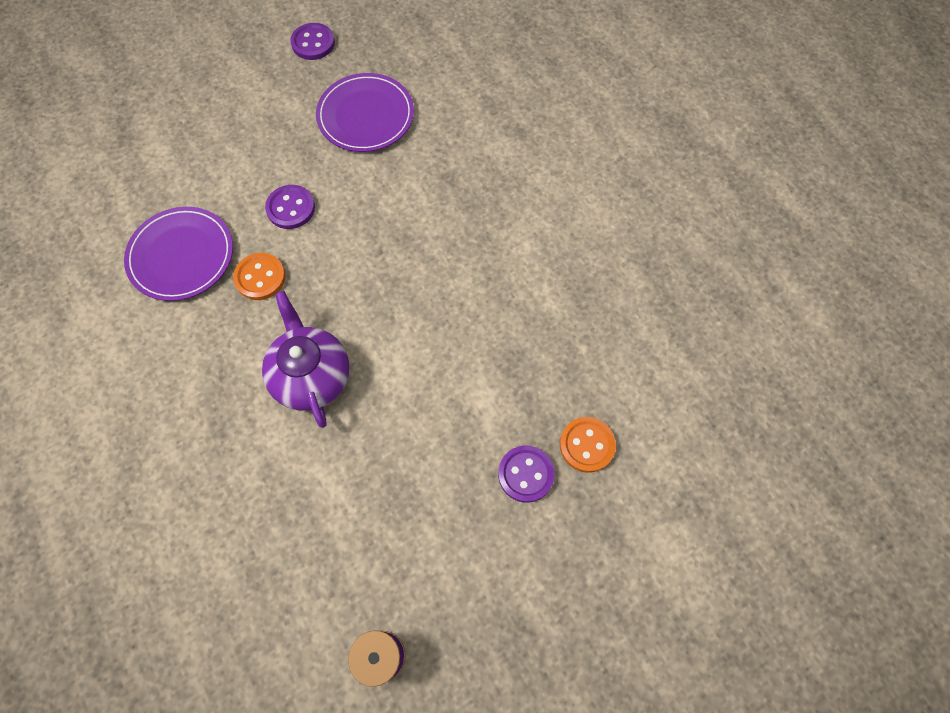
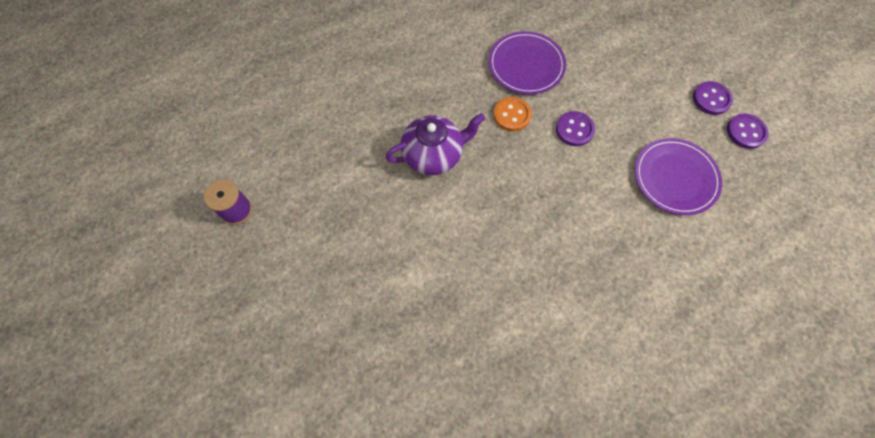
camera: 90 degrees right, 0 degrees up
purple button [498,446,555,503] -> purple button moved to [693,81,733,115]
orange button [560,417,616,473] -> none

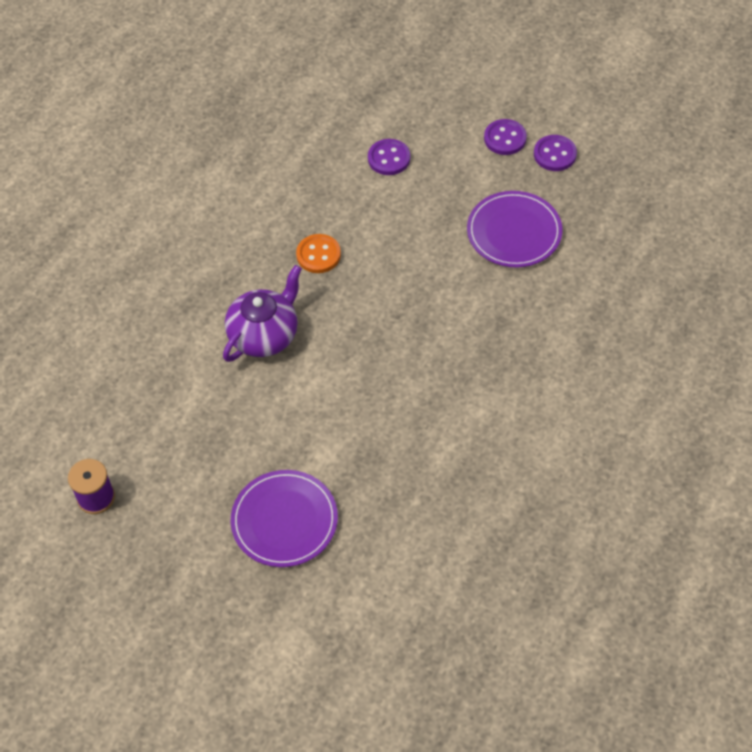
camera: 30 degrees left, 10 degrees down
purple plate [489,31,566,94] -> purple plate moved to [231,470,338,567]
purple button [556,111,595,146] -> purple button moved to [368,139,410,175]

